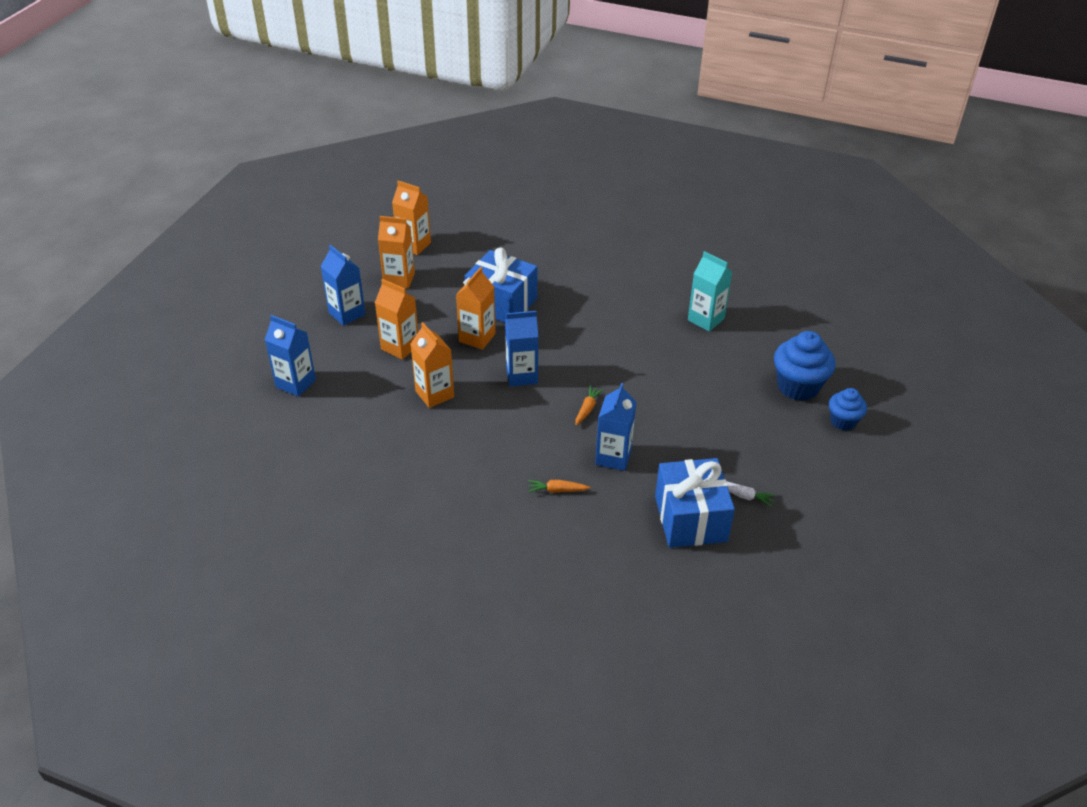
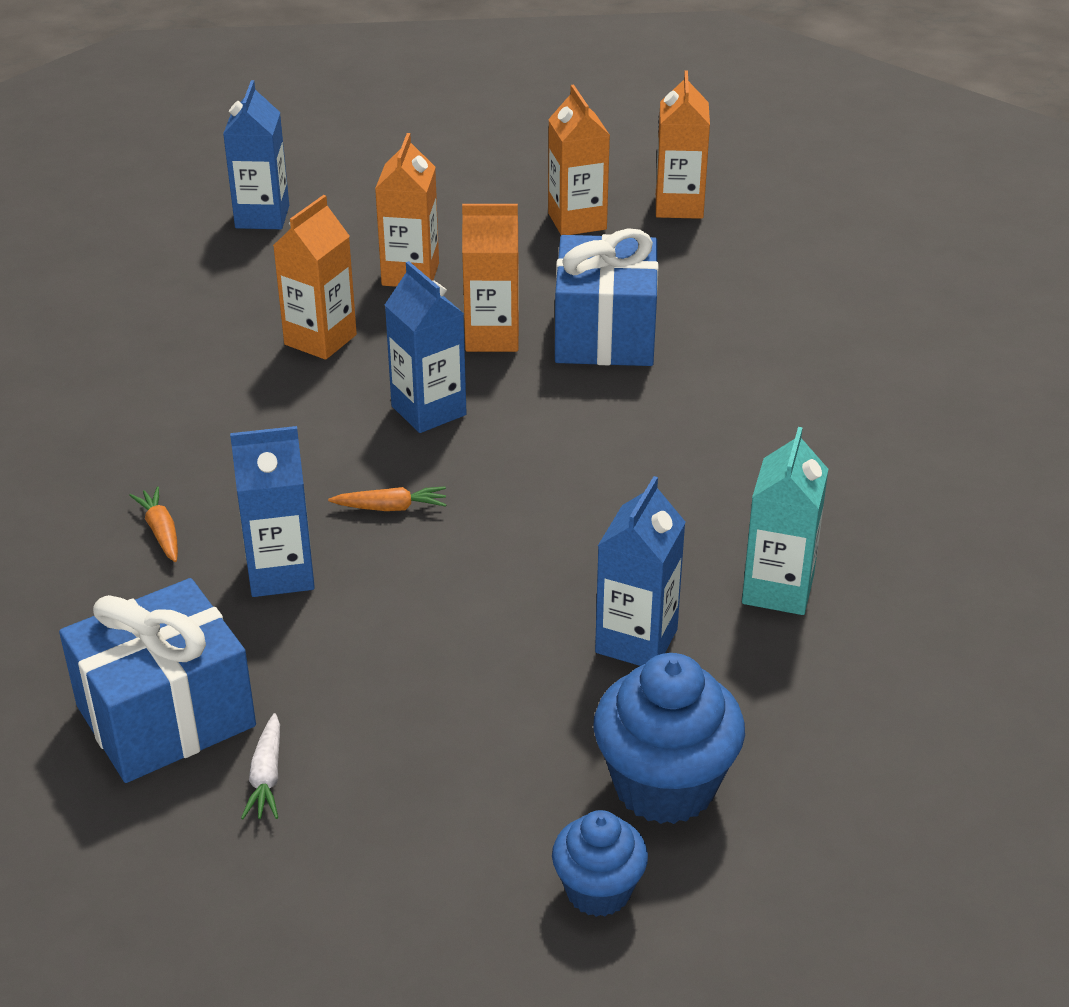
camera: 65 degrees right, 5 degrees down
blue carton [321,245,366,326] -> blue carton moved to [595,476,686,666]

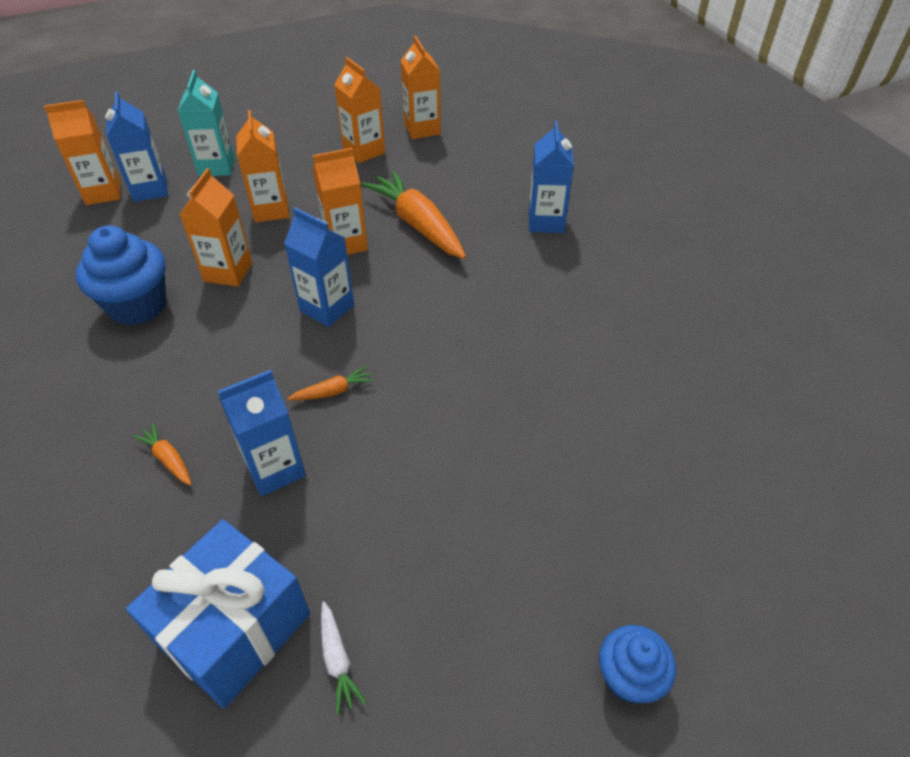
camera: 20 degrees left, 10 degrees up
blue gift [555,229,658,366] -> orange carrot [362,171,466,259]
blue cupcake [593,653,745,824] -> blue cupcake moved to [76,226,166,325]
blue carton [595,476,686,666] -> blue carton moved to [529,121,574,233]
turquoise carton [742,427,828,615] -> turquoise carton moved to [178,70,235,177]
none -> orange carton [44,100,121,205]

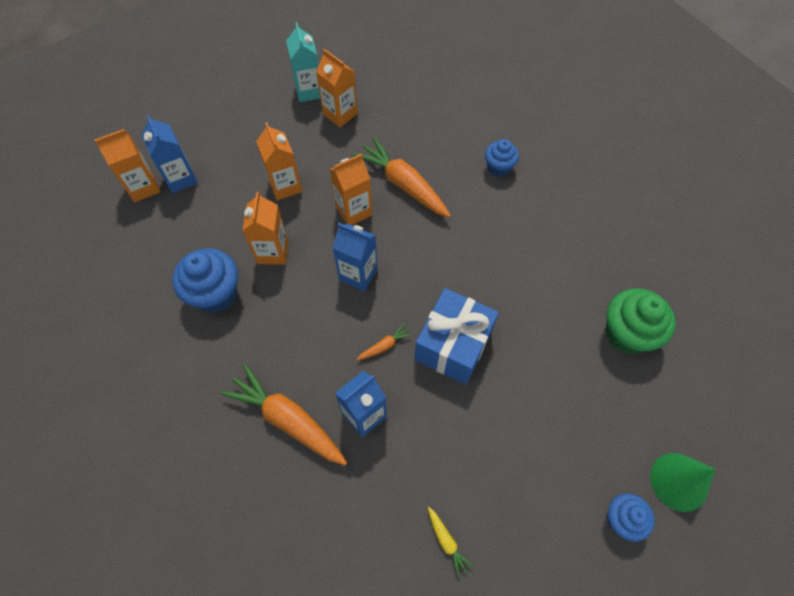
camera: 10 degrees left, 15 degrees up
blue gift [126,519,310,708] -> blue gift moved to [414,288,499,384]
orange carrot [132,423,192,486] -> orange carrot [220,364,347,465], size x2.26
turquoise carton [178,70,235,177] -> turquoise carton moved to [286,23,320,102]
white carrot [321,601,366,715] -> yellow carrot [428,507,474,578]
orange carton [400,36,441,139] -> none
blue carton [529,121,574,233] -> blue cupcake [485,139,519,177]
none -> green cupcake [605,288,675,354]
none -> green cone [650,453,716,512]

